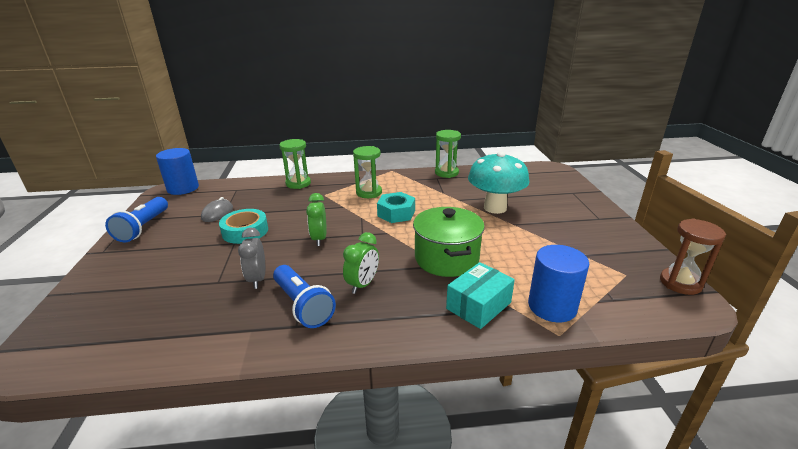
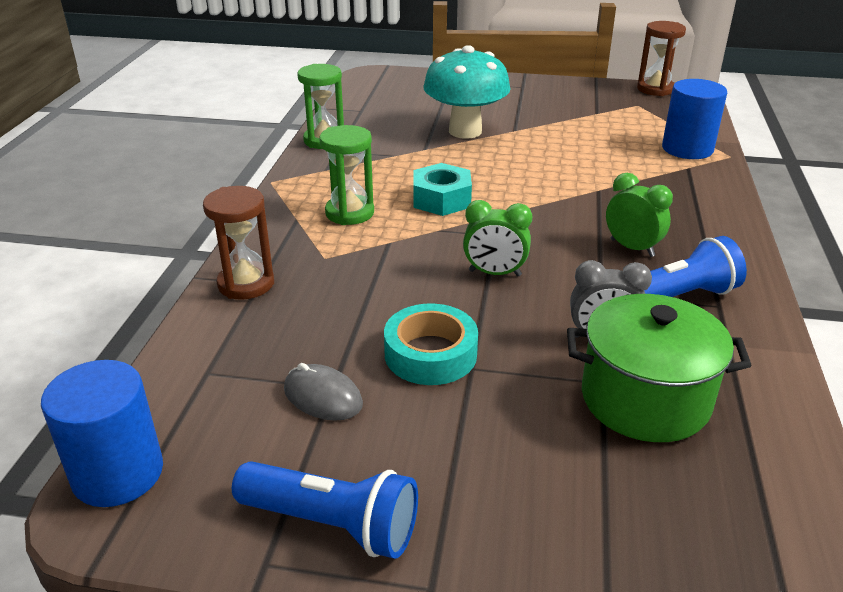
camera: 75 degrees left, 5 degrees up
green hourglass [279,139,311,189] -> brown hourglass [203,186,274,300]
green pot [413,207,485,277] -> green pot moved to [567,294,752,442]
turquoise box [446,262,515,329] -> none

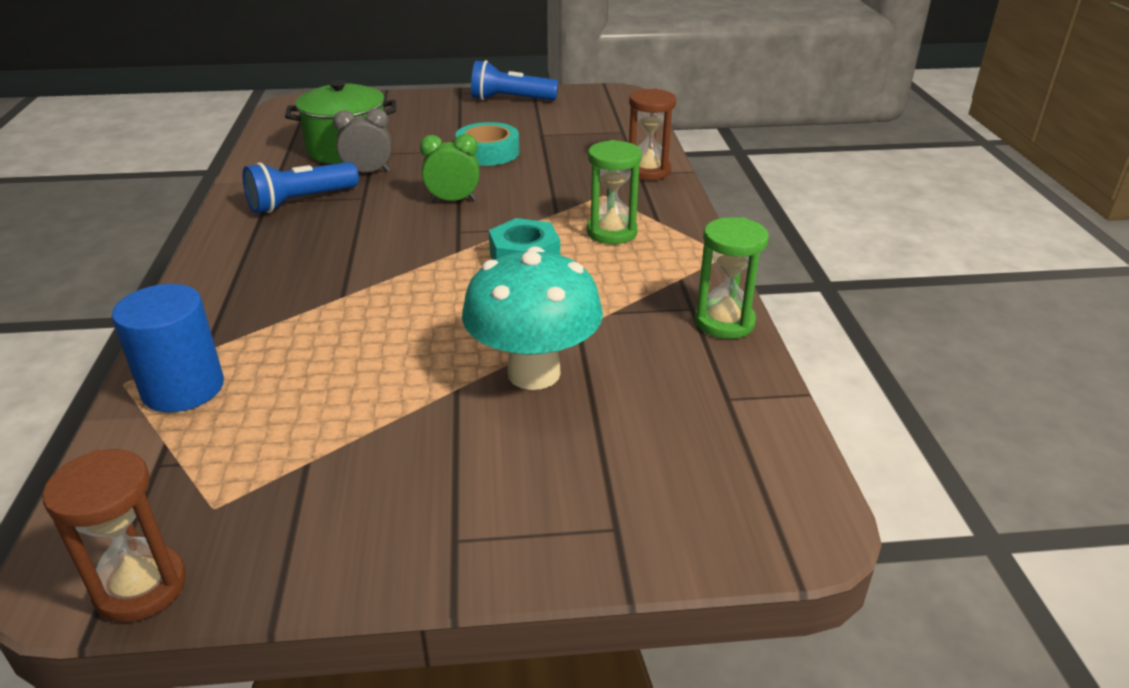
camera: 165 degrees right, 0 degrees up
blue cylinder [41,360,163,507] -> none
grey mouse [284,363,363,421] -> none
green clock [606,173,673,257] -> none

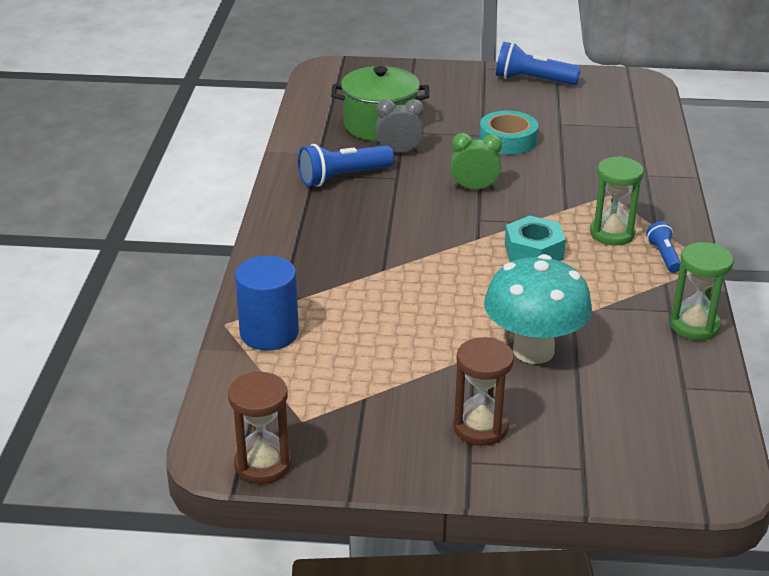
camera: 10 degrees right, 0 degrees up
brown hourglass [629,88,676,180] -> brown hourglass moved to [453,337,514,446]
none -> blue flashlight [646,221,681,273]

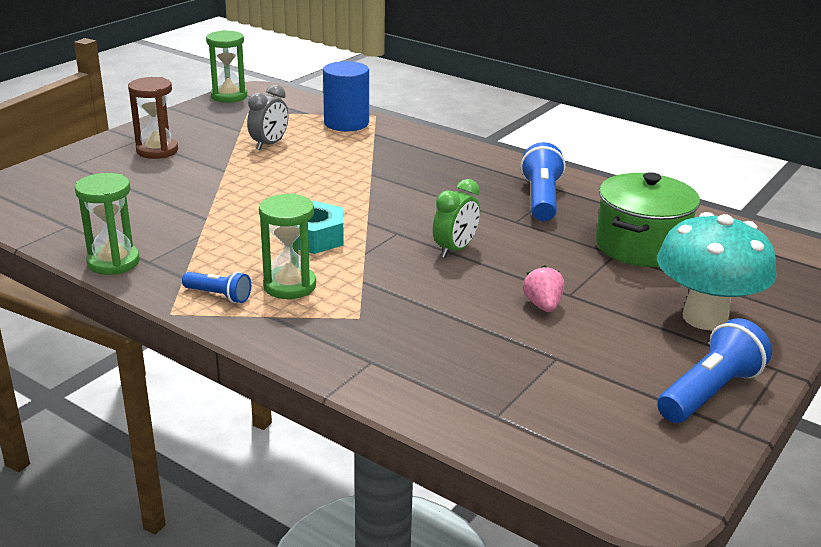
camera: 120 degrees right, 5 degrees down
brown hourglass [228,371,291,484] -> green hourglass [206,30,247,103]
grey clock [376,99,424,153] -> grey clock moved to [247,85,289,150]
turquoise tape [479,111,538,155] -> pink strawberry [523,265,564,312]
turquoise mushroom [484,254,592,364] -> turquoise mushroom moved to [657,212,777,330]

